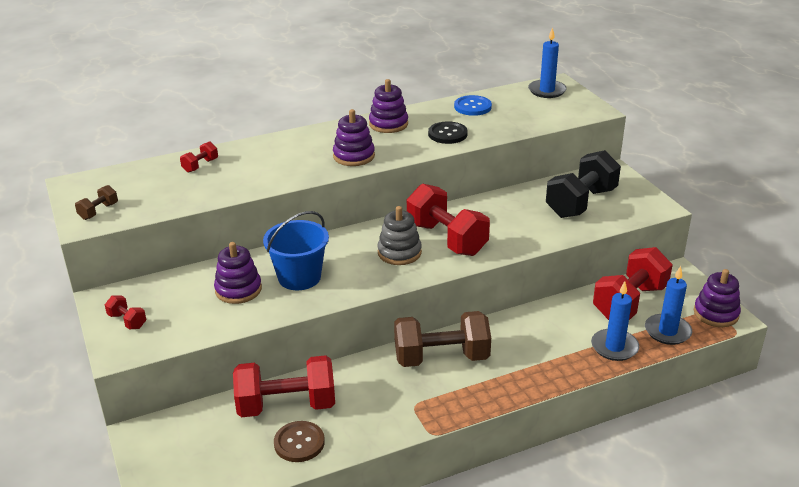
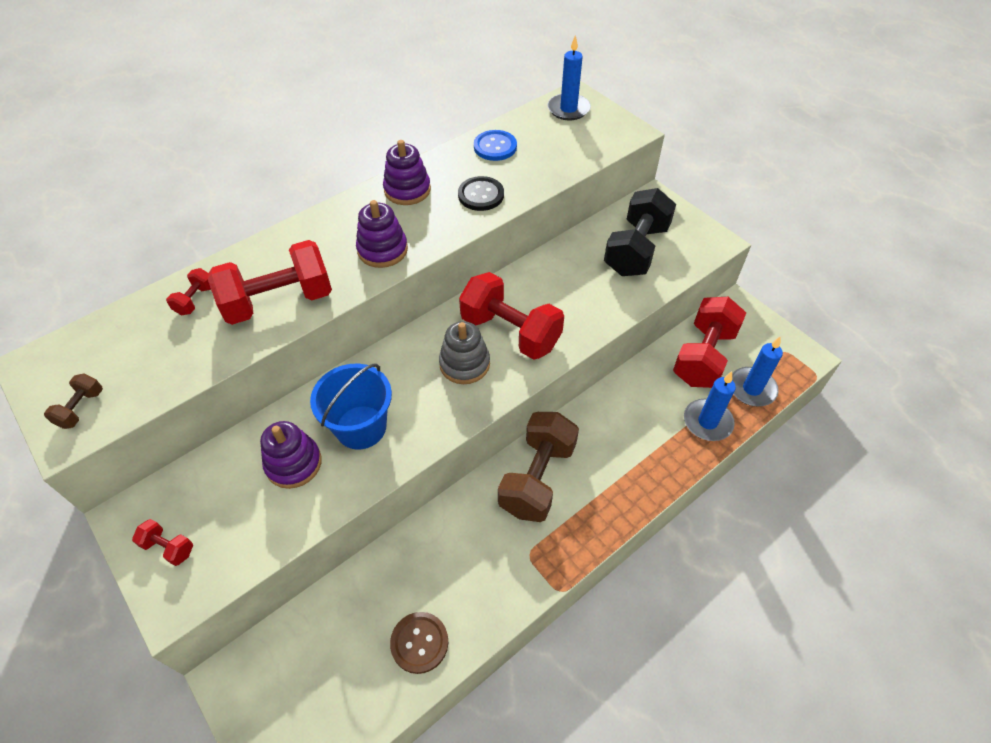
camera: 15 degrees left, 20 degrees up
red dumbbell [233,355,335,417] -> red dumbbell moved to [208,240,332,325]
brown dumbbell [394,311,491,367] -> brown dumbbell turned 45 degrees counterclockwise [498,412,579,522]
purple stacking toy [694,269,741,327] -> none

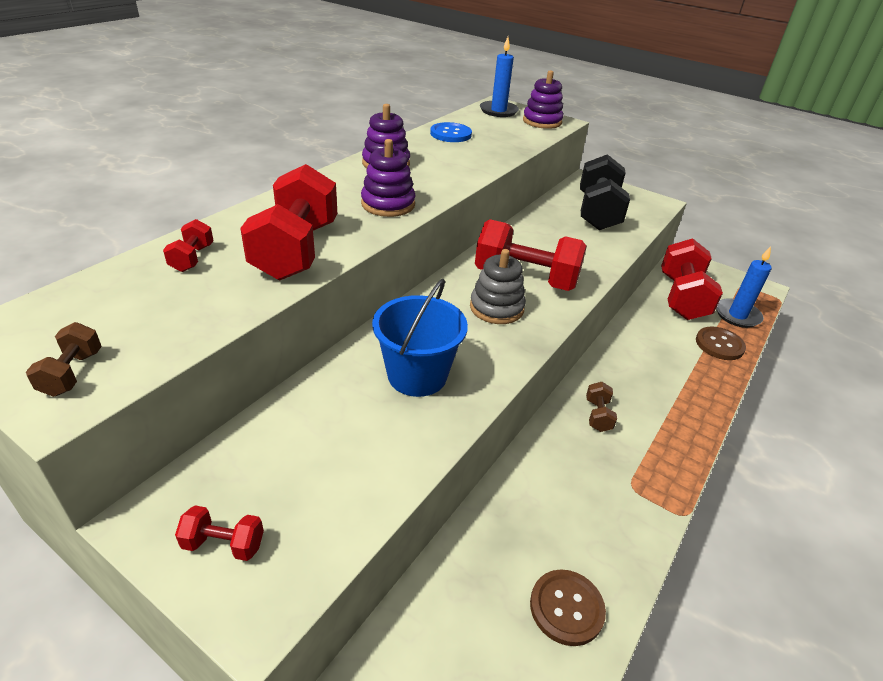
camera: 20 degrees left, 15 degrees down
red dumbbell [208,240,332,325] -> red dumbbell turned 45 degrees counterclockwise [240,164,337,280]
purple stacking toy [260,421,322,489] -> purple stacking toy moved to [523,70,563,129]
black button [458,176,504,211] -> none
brown dumbbell [498,412,579,522] -> brown dumbbell [586,382,617,432], size x0.44
blue candle [684,371,736,441] -> brown button [696,326,746,360]

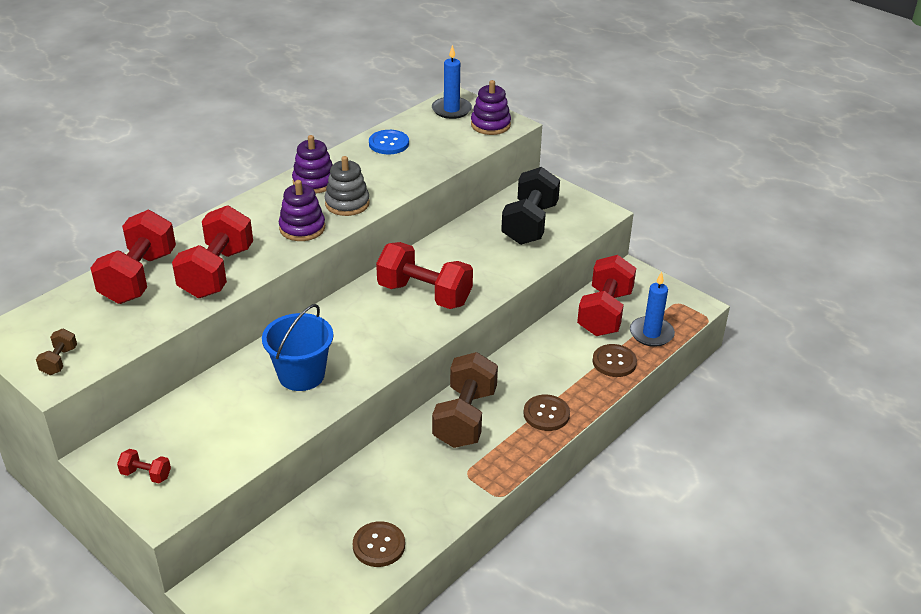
camera: 10 degrees right, 0 degrees up
red dumbbell [163,219,214,272] -> red dumbbell [91,210,176,304], size x2.27
grey stacking toy [470,249,526,324] -> grey stacking toy moved to [325,156,370,216]
brown dumbbell [586,382,617,432] -> brown dumbbell [432,352,498,448], size x2.27
none -> brown button [523,395,570,431]

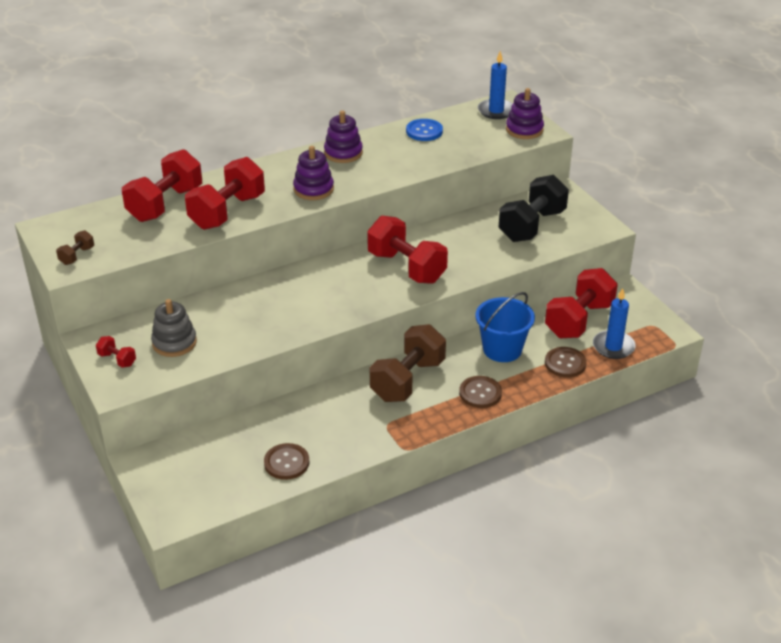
camera: 20 degrees right, 0 degrees up
blue bucket [262,304,333,391] -> blue bucket moved to [475,292,535,362]
grey stacking toy [325,156,370,216] -> grey stacking toy moved to [151,299,197,357]

